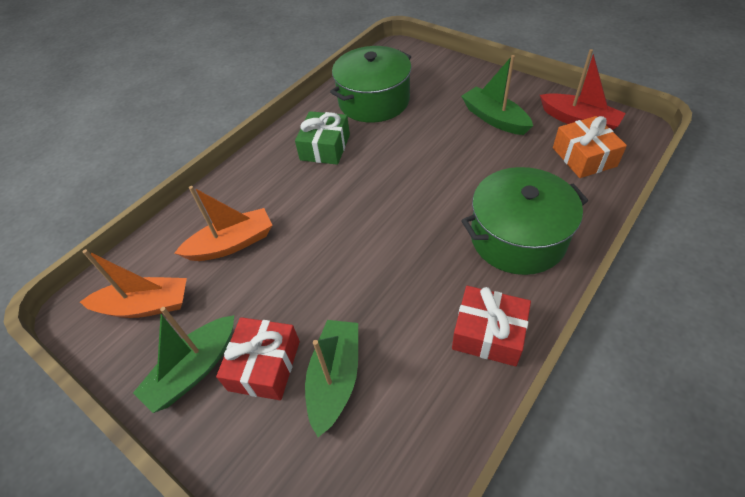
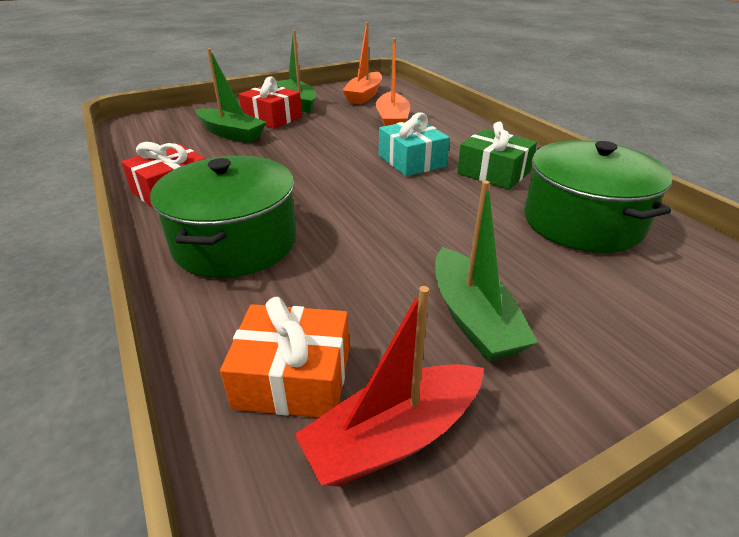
camera: 110 degrees right, 15 degrees down
green boat [461,55,533,135] -> green boat turned 90 degrees clockwise [435,181,538,361]
none -> turquoise gift [379,113,450,176]

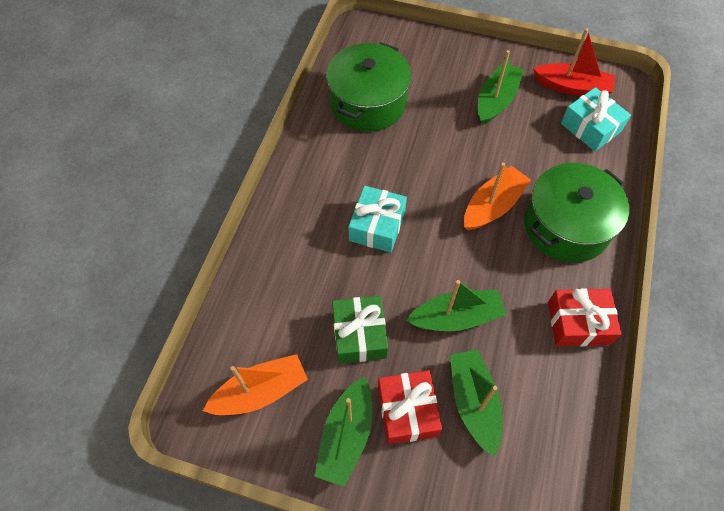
camera: 135 degrees left, 25 degrees up
orange gift [220,297,349,418] -> turquoise gift [561,87,631,151]
orange boat [376,38,410,126] -> orange boat moved to [464,162,531,230]
green gift [457,121,537,190] -> green gift moved to [332,296,388,364]
none -> green boat [406,280,506,331]

